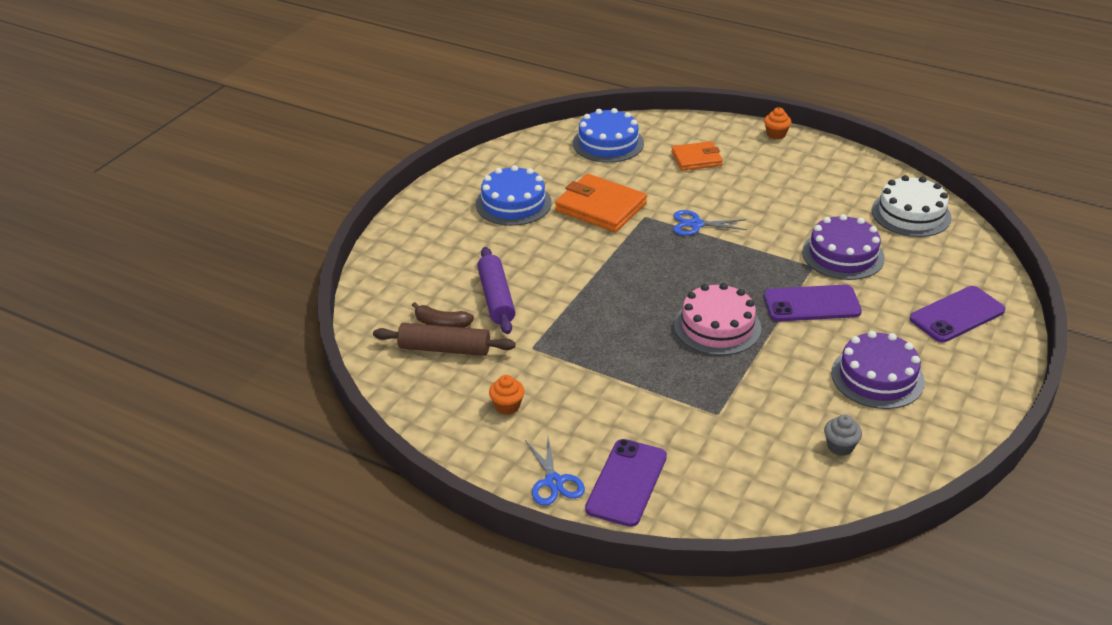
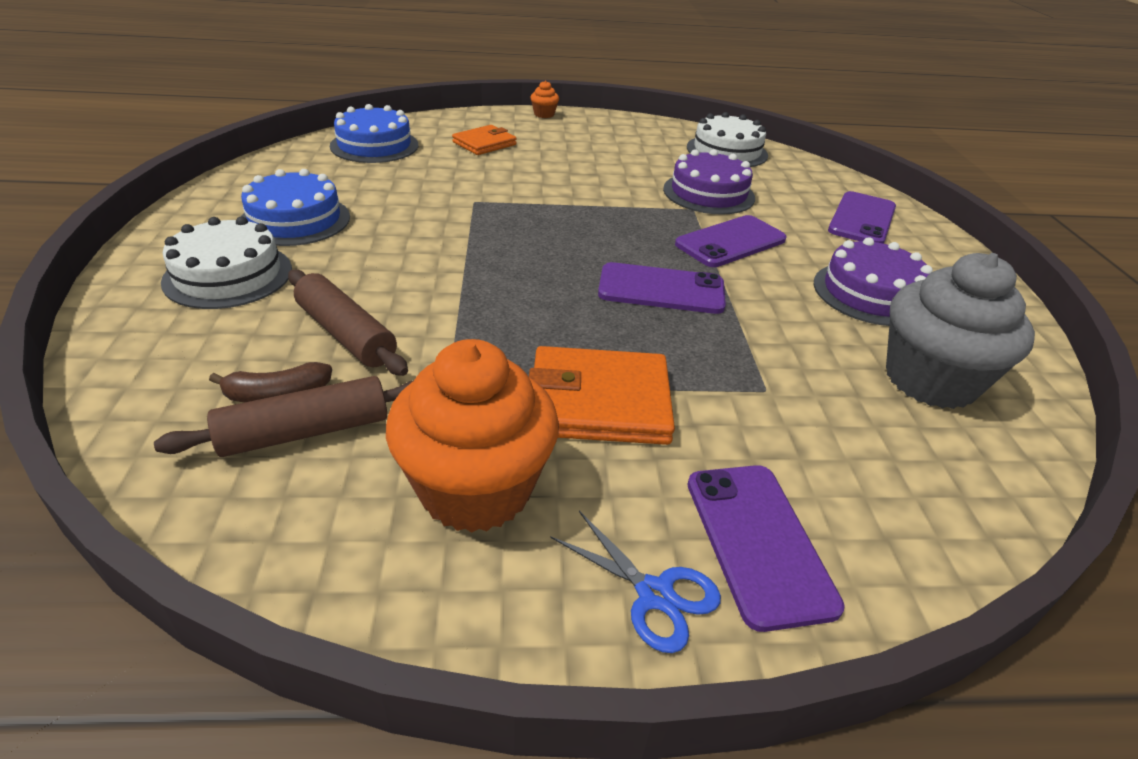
camera: 35 degrees left, 0 degrees up
purple rolling pin [477,247,515,334] -> brown rolling pin [288,269,408,376]
orange cupcake [489,375,525,415] -> orange cupcake [386,339,559,533], size x2.47
orange wallet [555,174,647,232] -> orange wallet moved to [529,346,675,445]
blue scissors [673,210,747,236] -> none
pink cake [674,283,761,355] -> purple phone [598,262,726,314]
grey cupcake [824,415,862,456] -> grey cupcake [886,253,1035,409], size x2.47
none -> white cake [161,217,292,309]

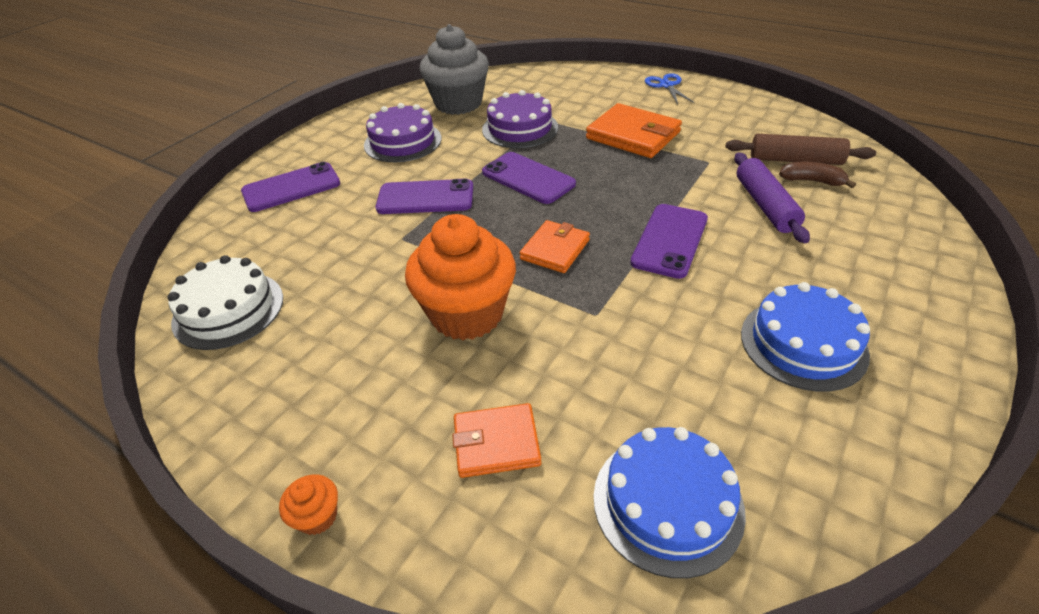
camera: 140 degrees left, 5 degrees up
white cake [161,217,292,309] -> none
brown rolling pin [288,269,408,376] -> purple rolling pin [734,153,810,243]
orange cupcake [386,339,559,533] -> orange cupcake moved to [405,214,516,340]
purple cake [663,149,755,215] -> purple cake moved to [482,90,558,148]
purple phone [688,465,845,632] -> purple phone moved to [630,204,708,279]
none -> orange wallet [520,220,590,273]

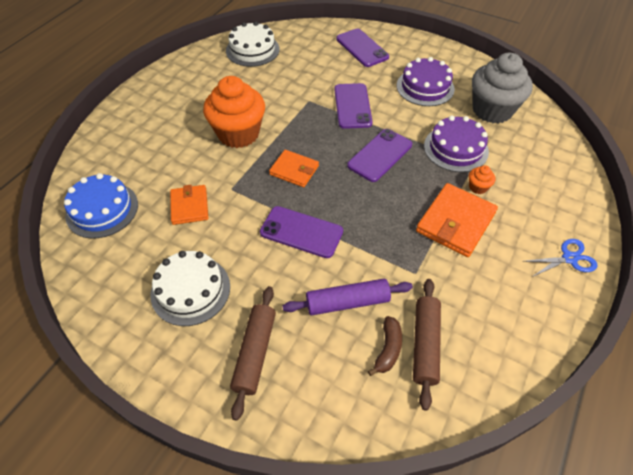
camera: 85 degrees right, 10 degrees up
orange cupcake [279,474,338,535] -> orange cupcake moved to [469,165,495,194]
orange wallet [452,403,541,478] -> orange wallet moved to [170,185,208,225]
blue cake [741,282,870,392] -> white cake [151,251,230,326]
none -> brown rolling pin [230,286,276,421]

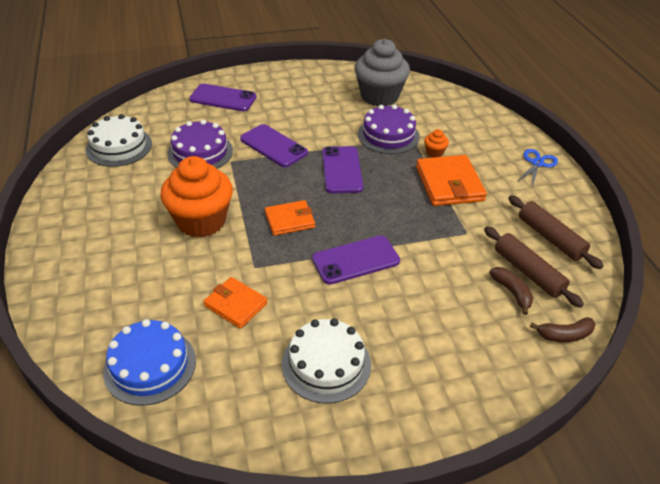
camera: 45 degrees left, 10 degrees down
brown rolling pin [230,286,276,421] -> brown rolling pin moved to [508,195,603,269]
purple rolling pin [282,279,413,315] -> none
purple cake [397,57,455,106] -> purple cake moved to [167,120,233,169]
none -> brown banana [530,317,596,342]

